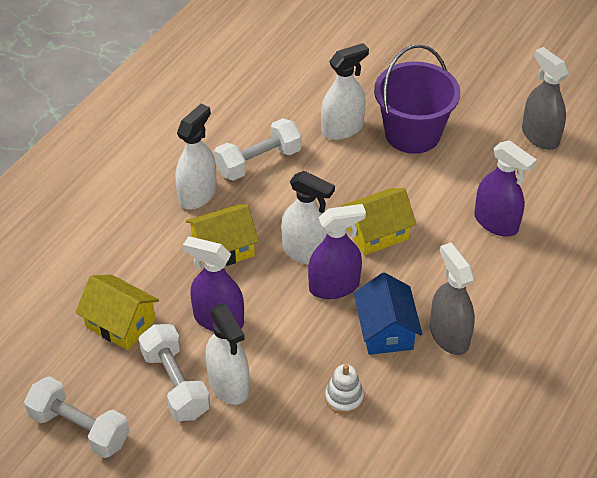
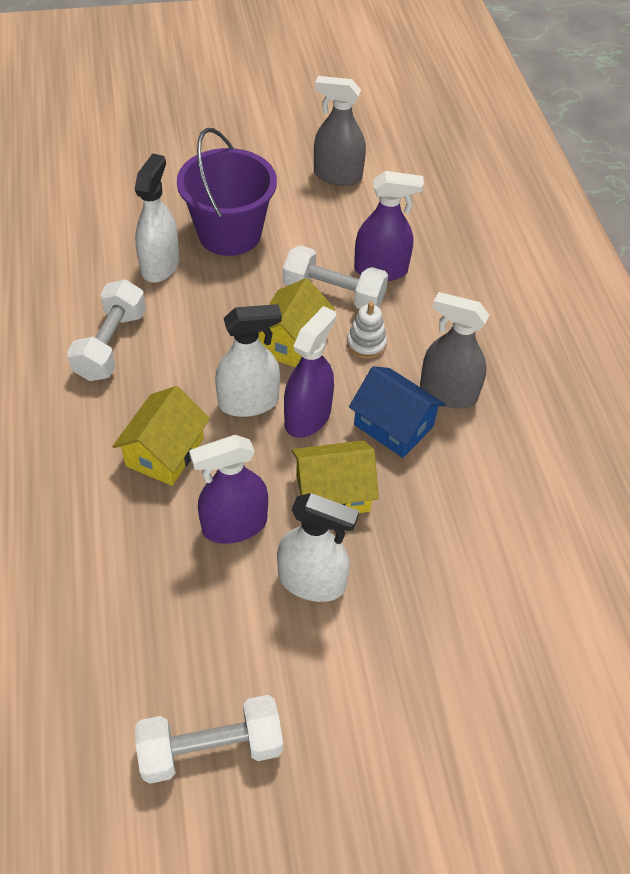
camera: 45 degrees left, 5 degrees up
yellow house [75,274,159,350] -> yellow house moved to [292,440,379,513]
white dumbbell [139,324,210,421] -> white dumbbell moved to [283,245,388,309]
white spray bottle [175,104,217,210] -> none
white stacking toy [325,364,364,414] -> white stacking toy moved to [347,302,387,359]

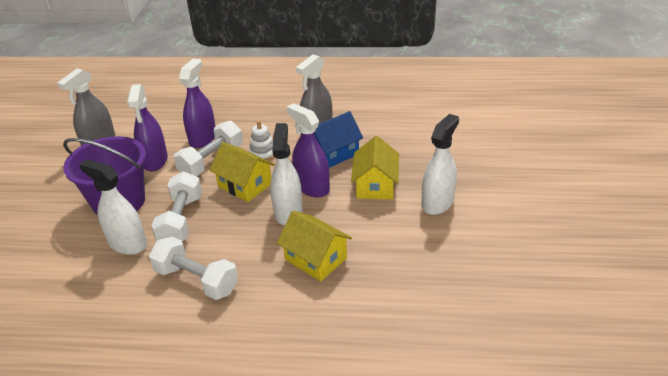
camera: 70 degrees left, 15 degrees down
white dumbbell [135,695,283,784] -> white dumbbell moved to [151,171,202,241]
purple spray bottle [189,435,268,544] -> purple spray bottle moved to [127,84,168,171]

